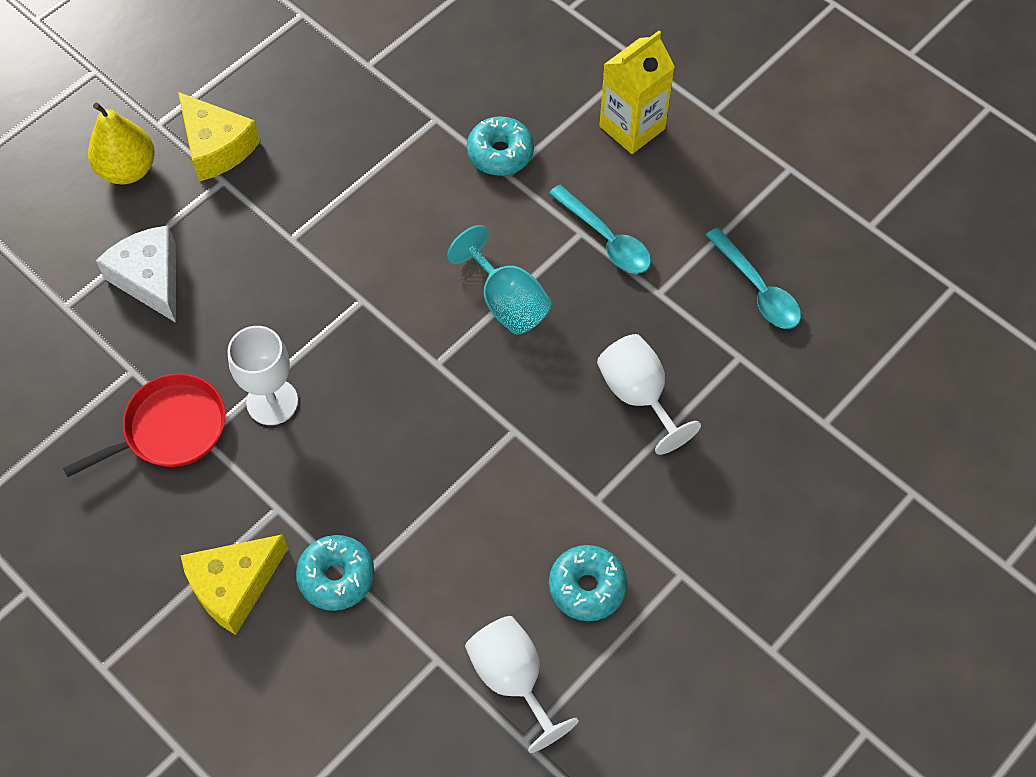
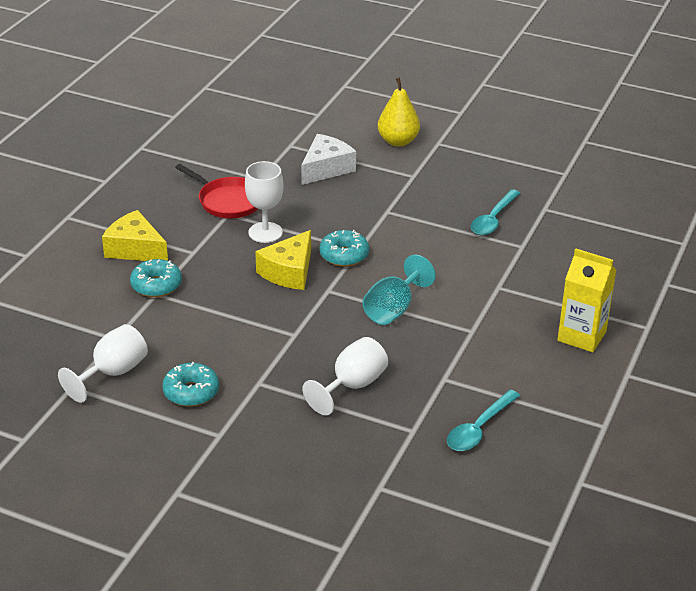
camera: 70 degrees right, 25 degrees down
yellow cheese [178,92,260,181] -> yellow cheese moved to [255,230,311,290]
turquoise donut [467,116,534,176] -> turquoise donut moved to [320,230,369,267]
turquoise spoon [549,184,651,274] -> turquoise spoon moved to [471,189,520,235]

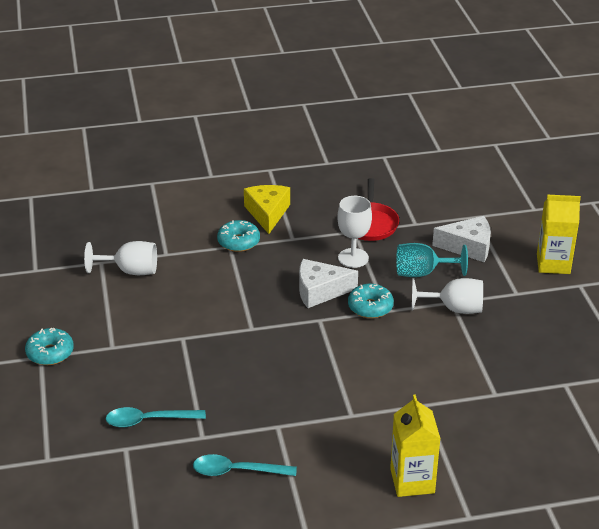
camera: 55 degrees right, 0 degrees up
turquoise donut [162,362,219,407] -> turquoise donut moved to [25,327,74,365]
yellow cheese [255,230,311,290] -> white cheese [299,259,358,308]
white goblet [302,337,388,415] -> white goblet moved to [412,278,483,314]
turquoise goblet [362,255,436,325] -> turquoise goblet moved to [396,243,468,277]
yellow pear [378,78,420,147] -> yellow carton [537,195,581,274]
turquoise spoon [471,189,520,235] -> turquoise spoon moved to [106,407,206,427]

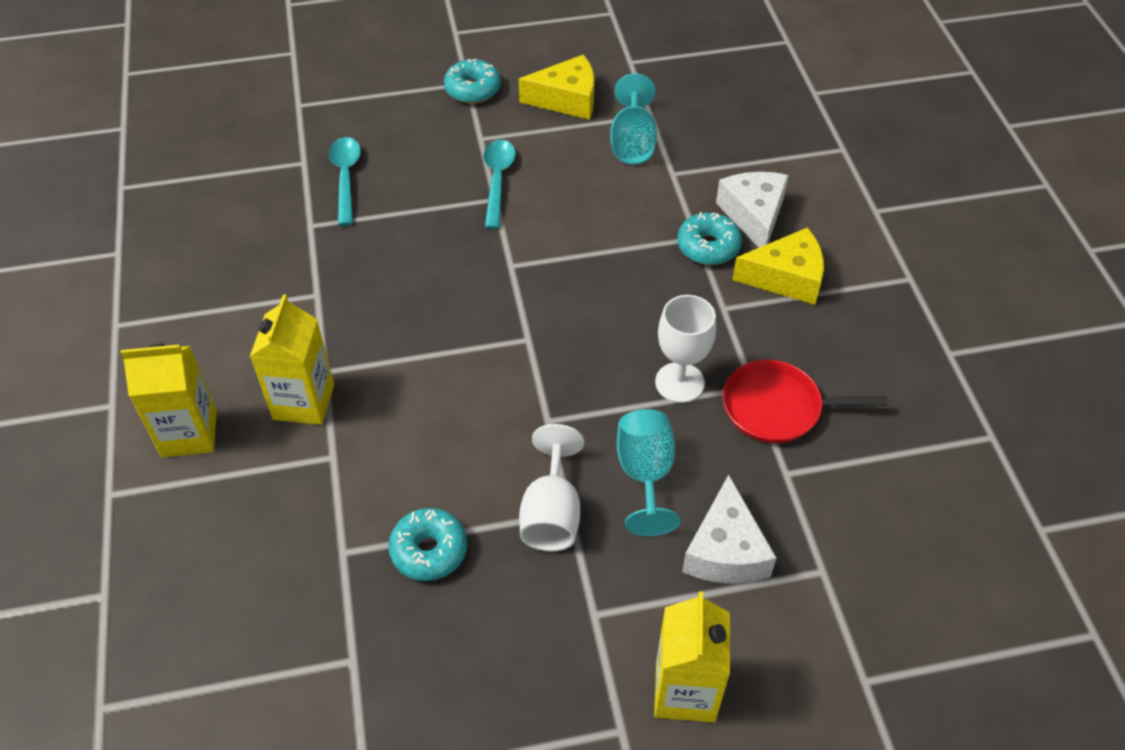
camera: 90 degrees right, 15 degrees up
white goblet [84,241,157,275] -> turquoise goblet [610,73,657,164]
turquoise spoon [193,454,297,476] -> turquoise spoon moved to [484,140,516,229]
white cheese [299,259,358,308] -> white cheese moved to [716,172,789,248]
turquoise donut [348,284,394,318] -> turquoise donut moved to [388,508,467,581]
none -> yellow carton [250,294,334,425]
none -> yellow cheese [519,54,595,120]

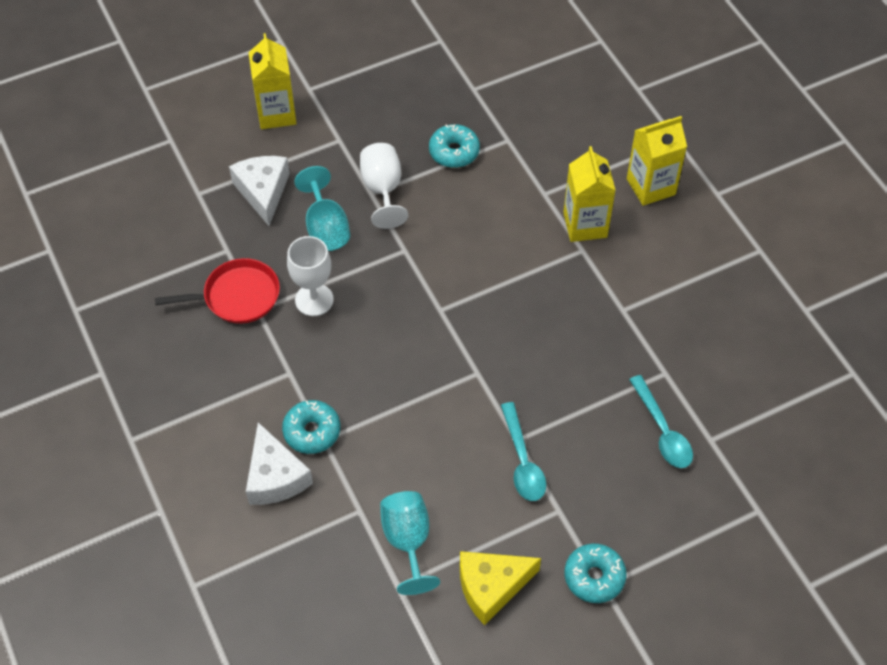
camera: 165 degrees right, 5 degrees up
yellow cheese [732,227,824,305] -> none

